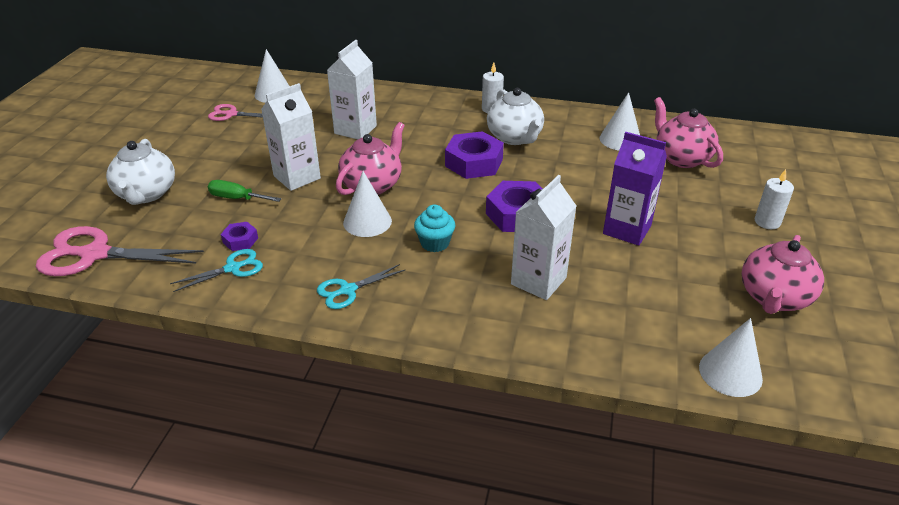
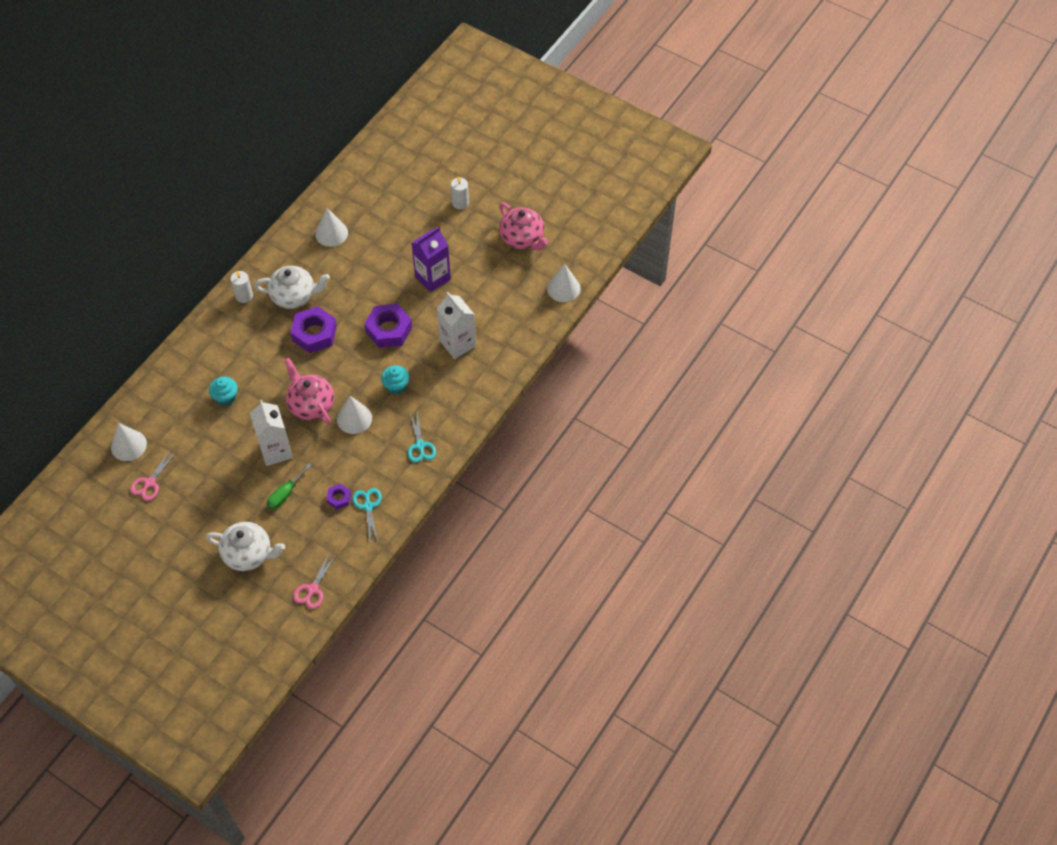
camera: 70 degrees left, 20 degrees up
pink scissors [36,226,204,276] -> pink scissors [293,554,336,609], size x0.55
white carton [327,40,377,139] -> turquoise cupcake [209,377,238,406]
pink teapot [654,97,723,168] -> none

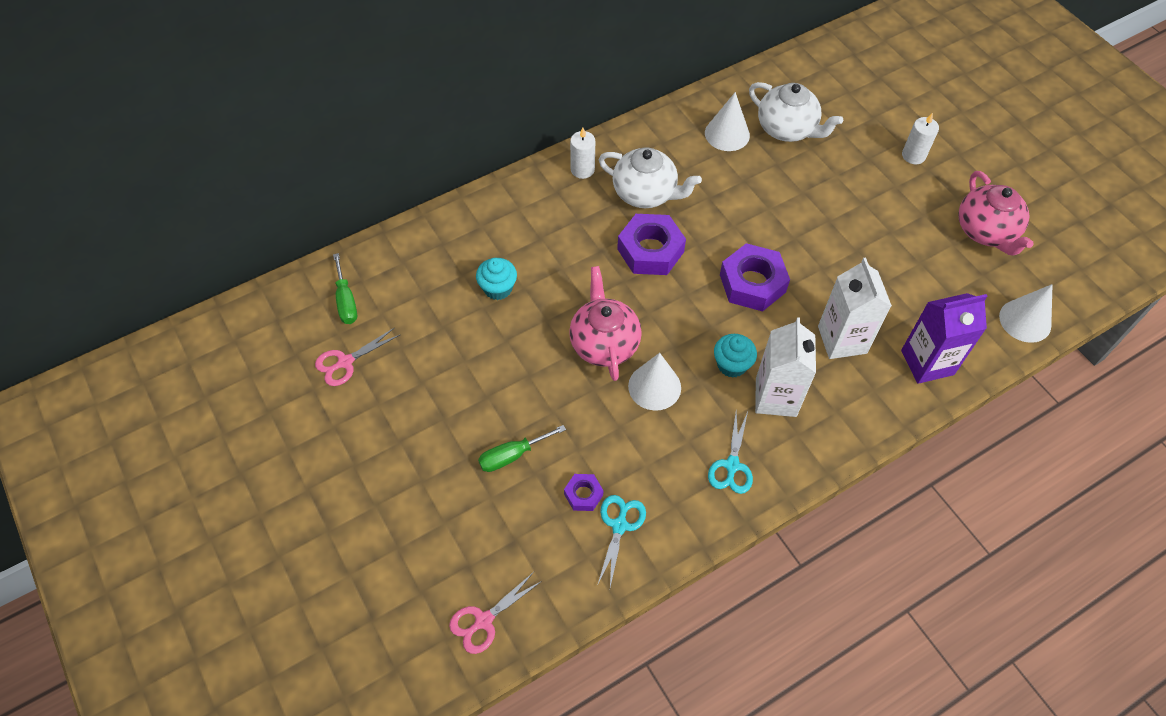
camera: 25 degrees right, 0 degrees up
white cone [111,423,147,461] -> green screwdriver [333,253,357,324]
white teapot [206,522,285,571] -> white teapot moved to [749,82,843,142]
white carton [250,400,293,466] -> white carton moved to [755,317,816,417]
purple carton [411,227,451,292] -> purple carton moved to [901,293,987,384]

